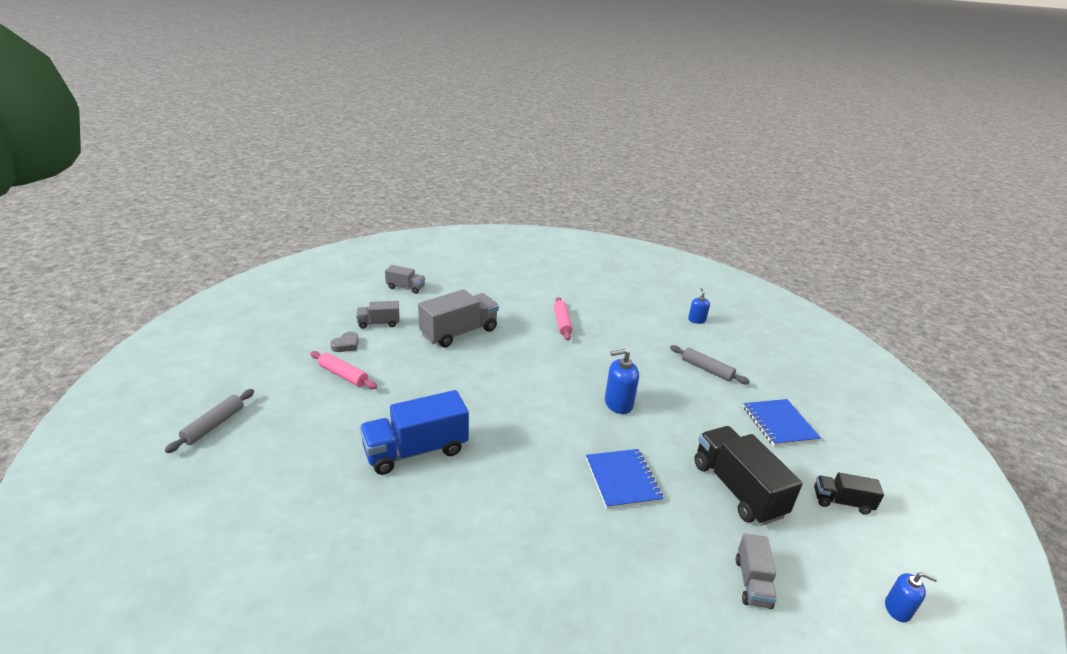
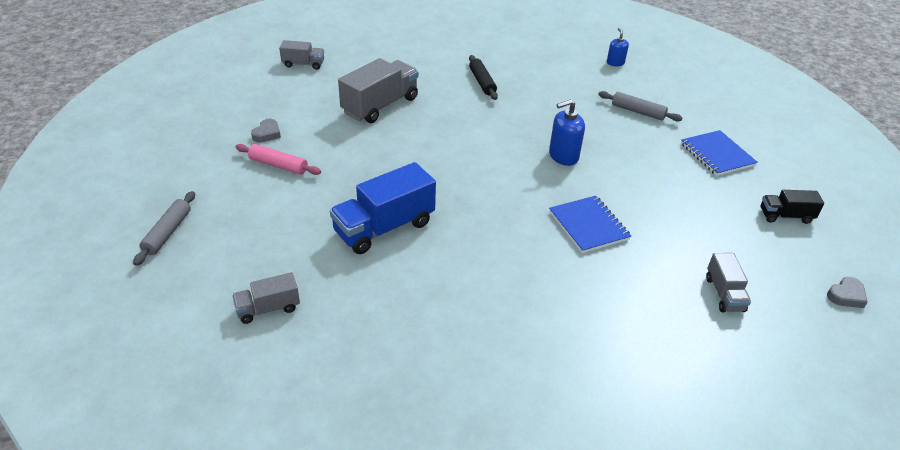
camera: 10 degrees left, 10 degrees up
grey truck [356,301,400,329] -> grey truck moved to [232,272,300,324]
pink rolling pin [554,297,572,341] -> black rolling pin [469,55,498,100]
black truck [694,426,803,526] -> none
blue soap dispenser [885,572,937,622] -> grey heart [827,277,868,308]

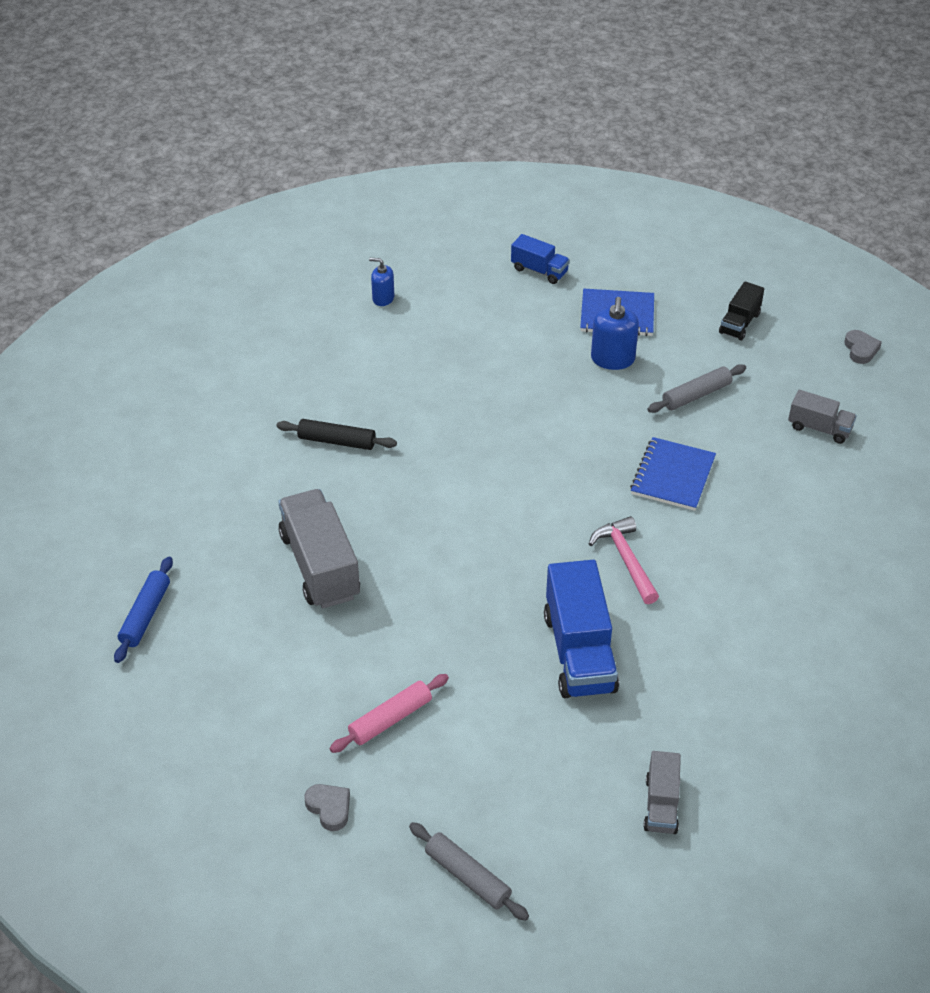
camera: 60 degrees left, 5 degrees up
grey heart [251,119,281,143] -> grey heart moved to [305,784,350,831]
grey truck [279,40,324,70] -> blue rolling pin [114,556,173,663]
blue soap dispenser [549,99,585,166] -> blue soap dispenser moved to [591,297,639,370]
blue notebook [549,196,631,253] -> blue notebook turned 75 degrees counterclockwise [630,437,716,511]
grey rolling pin [598,91,682,121] -> grey rolling pin moved to [648,364,746,413]
none -> blue truck [511,234,570,284]
none -> pink hammer [589,516,659,604]

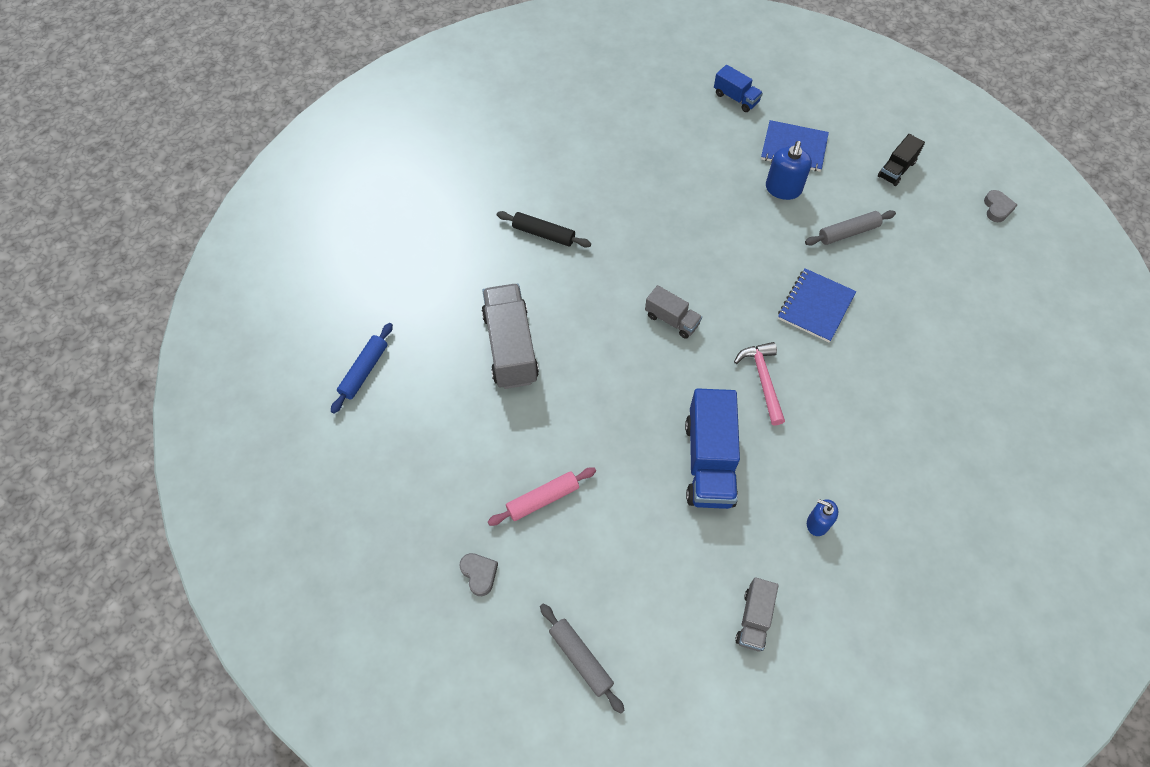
camera: 10 degrees right, 15 degrees up
blue soap dispenser [369,258,394,306] -> blue soap dispenser moved to [807,499,838,536]
grey truck [788,390,857,444] -> grey truck moved to [645,285,702,339]

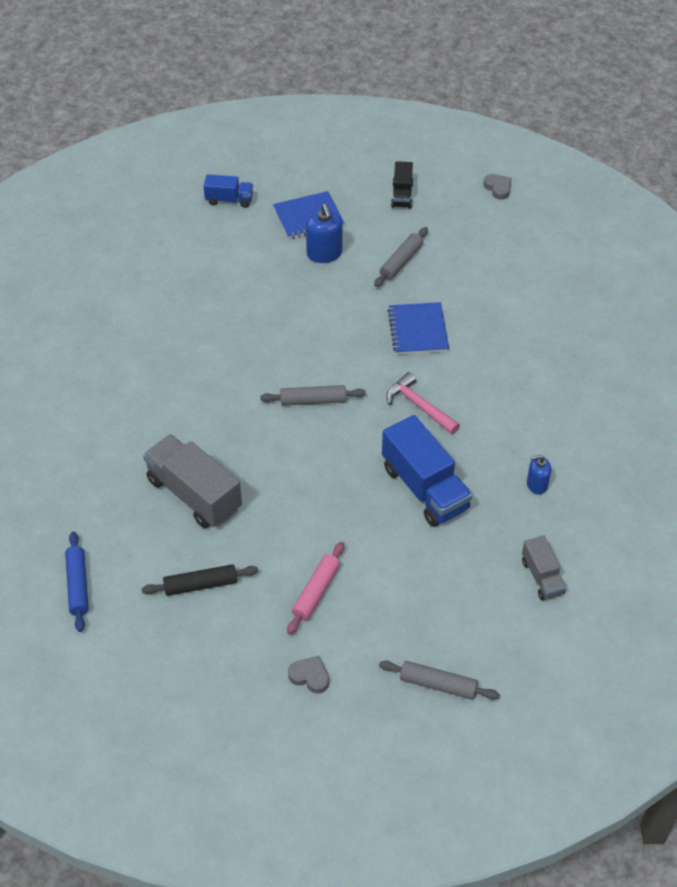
camera: 35 degrees left, 10 degrees down
black rolling pin [497,211,591,248] -> black rolling pin moved to [142,564,258,596]
grey truck [645,285,702,339] -> grey rolling pin [260,385,366,406]

